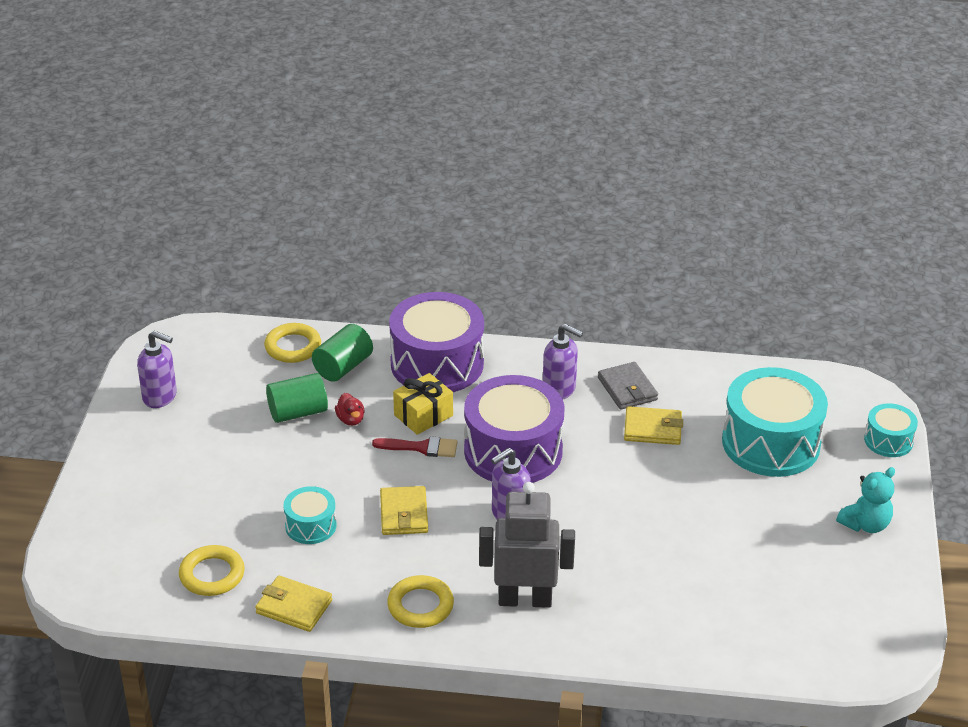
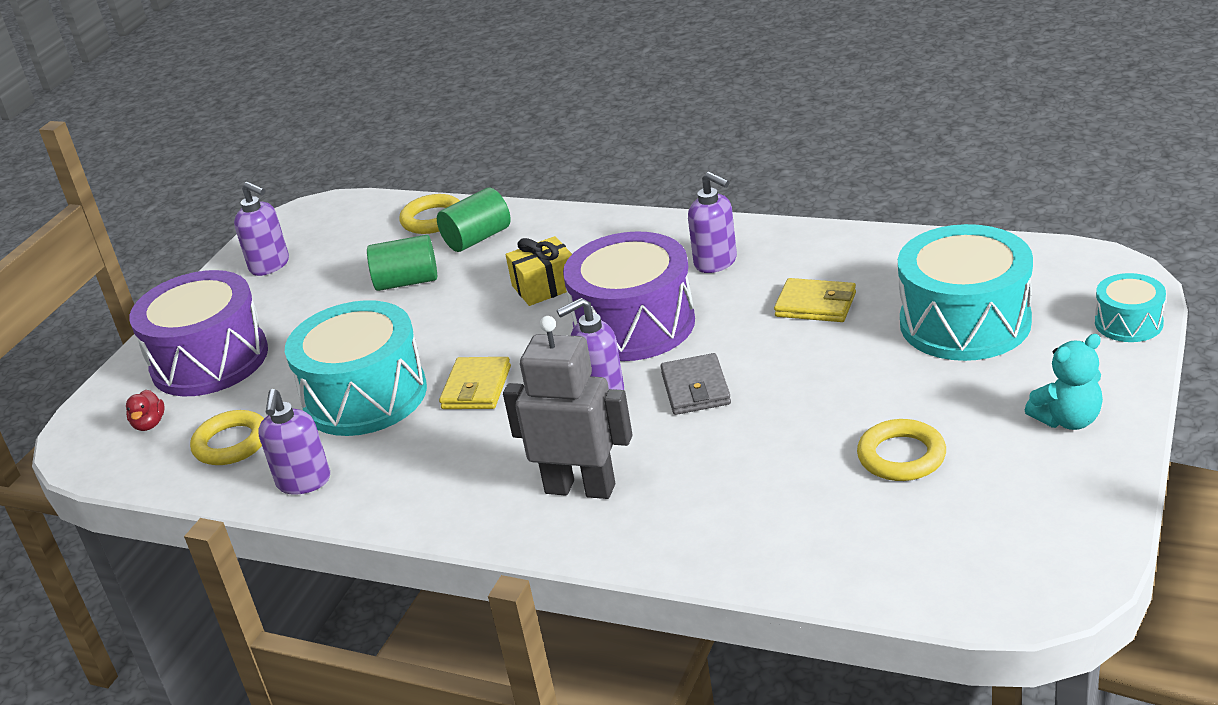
camera: 20 degrees right, 5 degrees down
yellow wallet [255,575,332,632] -> purple soap dispenser [258,389,330,495]
turquoise drum [283,486,337,544] -> turquoise drum [285,300,427,436], size x2.02
red duck [335,393,364,426] -> red duck moved to [126,390,165,431]
red brush [372,436,458,457] -> none
yellow ring [387,575,454,628] -> yellow ring moved to [857,419,946,481]
purple drum [389,292,484,392] -> purple drum moved to [129,270,268,396]
grey wallet [598,362,658,410] -> grey wallet moved to [660,353,731,415]

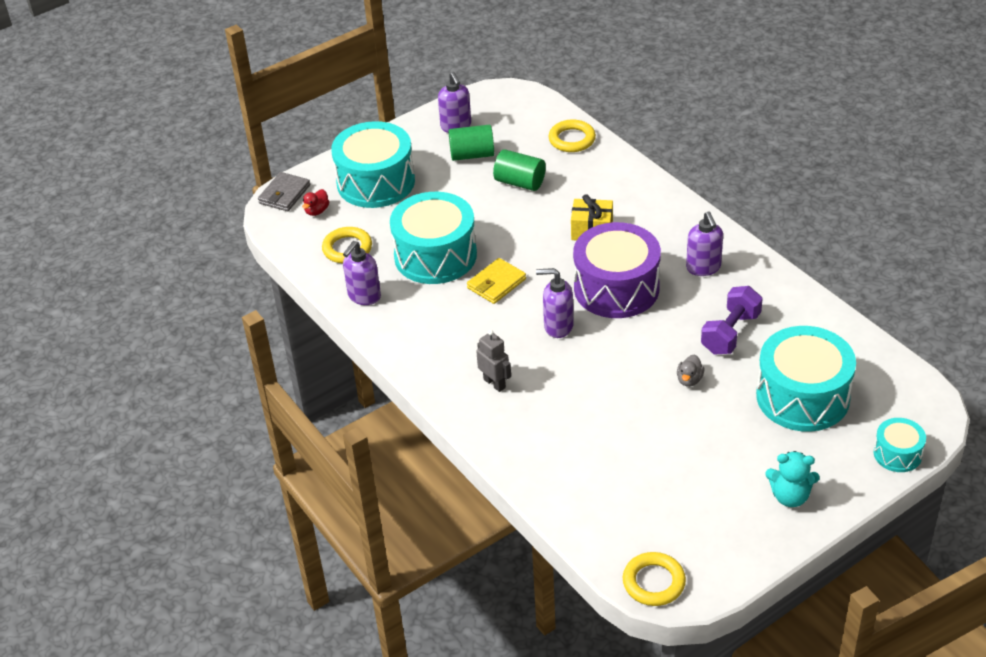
camera: 30 degrees right, 10 degrees up
purple drum [129,270,268,396] -> turquoise drum [331,121,415,208]
green cylinder [437,187,511,252] -> green cylinder moved to [449,124,494,161]
grey robot [503,316,633,499] -> grey robot [476,330,511,392], size x0.56
grey wallet [660,353,731,415] -> grey wallet moved to [258,172,310,211]
yellow wallet [774,278,856,322] -> purple dumbbell [701,286,763,355]
yellow ring [857,419,946,481] -> yellow ring moved to [623,552,686,606]
none -> grey duck [677,354,704,387]

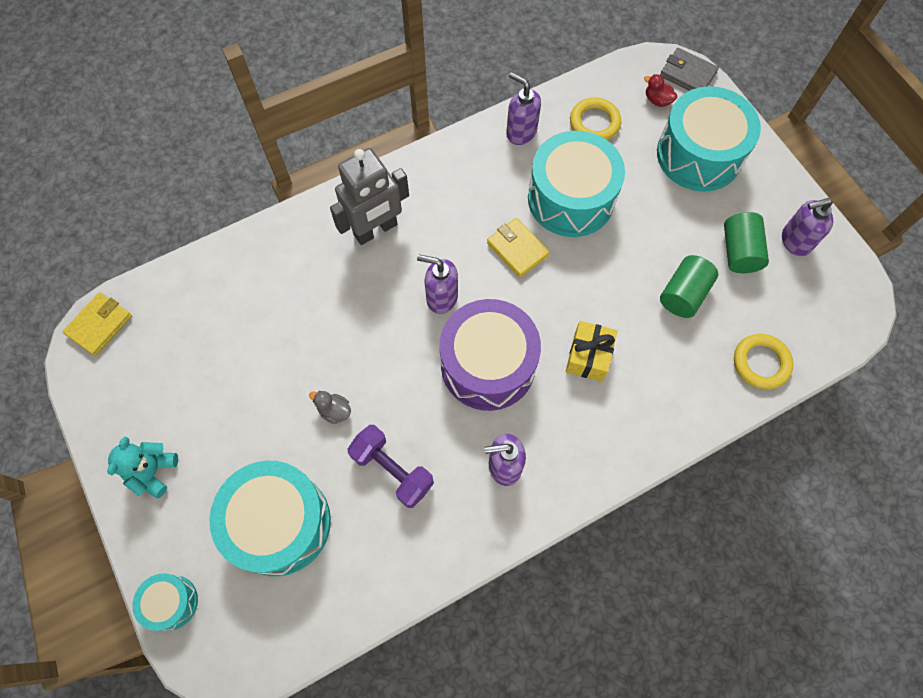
camera: 95 degrees right, 25 degrees up
grey robot [476,330,511,392] -> grey robot [330,148,409,245], size x1.80
purple soap dispenser [536,268,573,338] -> purple soap dispenser turned 90 degrees counterclockwise [417,255,458,314]
yellow ring [623,552,686,606] -> yellow wallet [62,292,132,356]

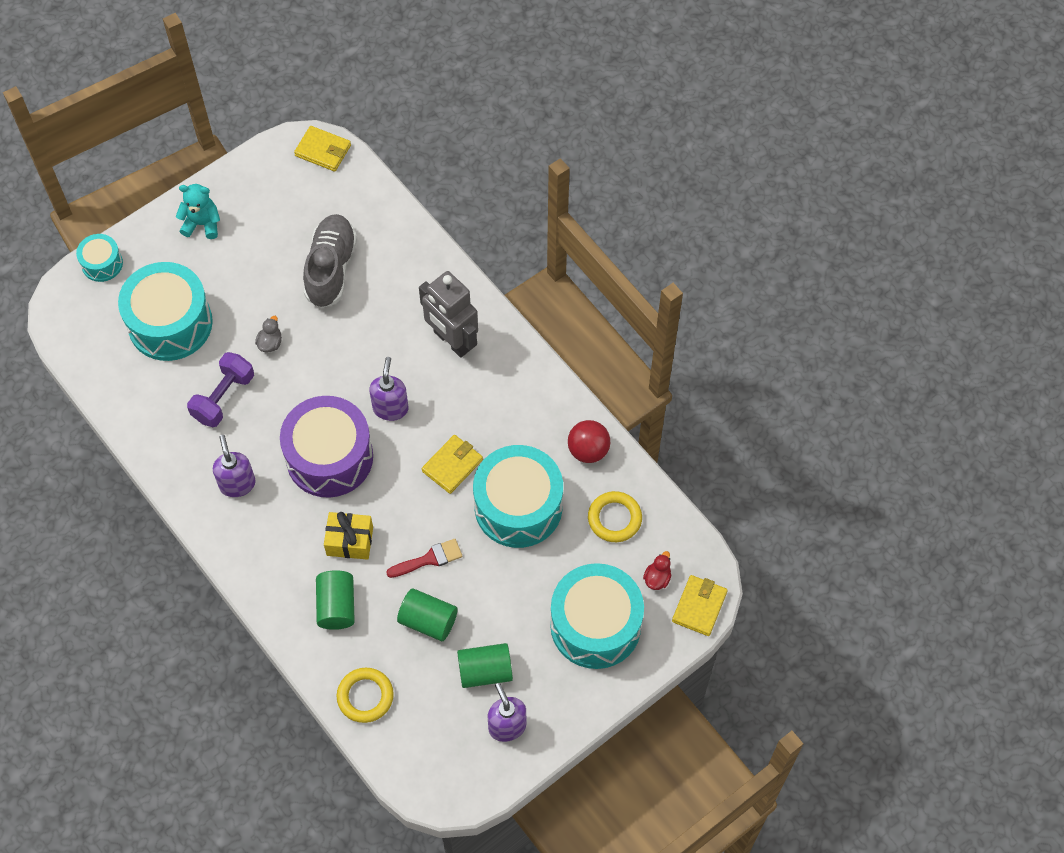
camera: 80 degrees right, 5 degrees down
purple soap dispenser [506,72,541,145] -> red ball [568,420,610,463]
grey wallet [660,48,719,91] -> yellow wallet [672,575,728,636]
none -> grey shoe [303,214,357,308]
none -> green cylinder [316,570,355,630]
none -> red brush [386,539,463,578]

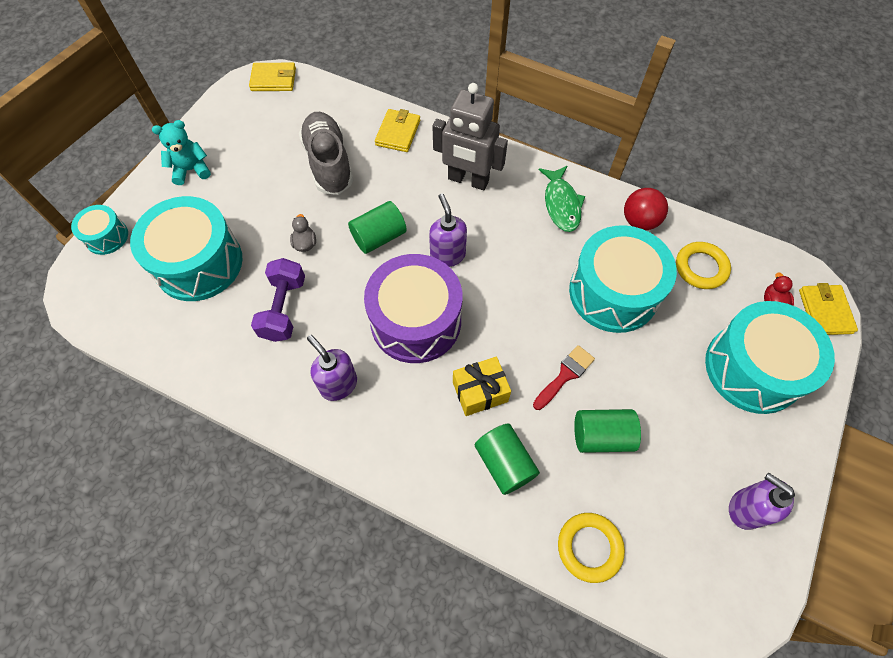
camera: 25 degrees left, 0 degrees up
yellow wallet [422,435,483,494] -> yellow wallet moved to [375,109,420,152]
green cylinder [457,643,513,688] -> green cylinder moved to [348,201,407,254]
none -> green fish [539,166,585,232]

